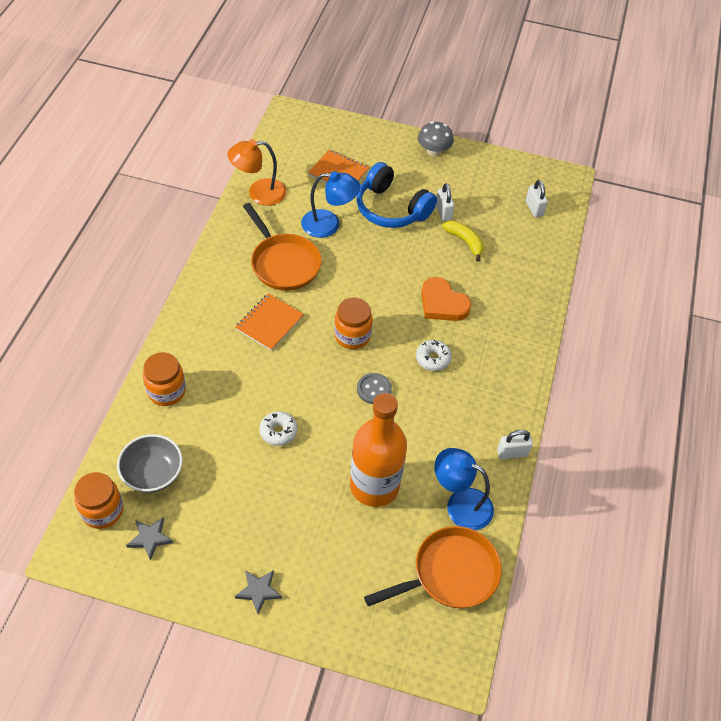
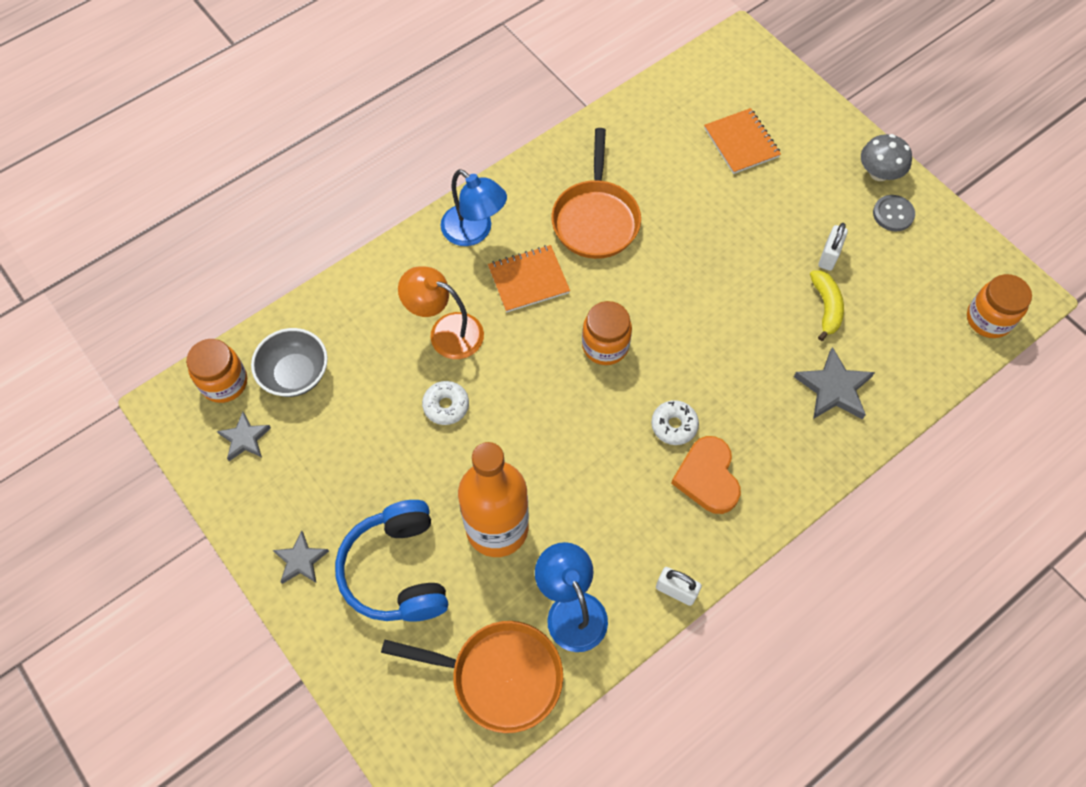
camera: 40 degrees right, 10 degrees up
orange jar [143,352,186,406] -> orange jar moved to [967,274,1032,338]
orange lamp [227,139,287,206] -> orange lamp moved to [398,266,484,359]
blue lamp [301,171,360,238] -> blue lamp moved to [441,169,507,246]
blue headphones [357,162,437,228] -> blue headphones moved to [335,500,448,622]
grey button [357,373,392,404] -> grey button moved to [873,195,915,231]
orange heart [421,277,471,321] -> orange heart moved to [671,436,741,514]
white padlock [526,180,548,217] -> none
none -> grey star [794,347,875,419]

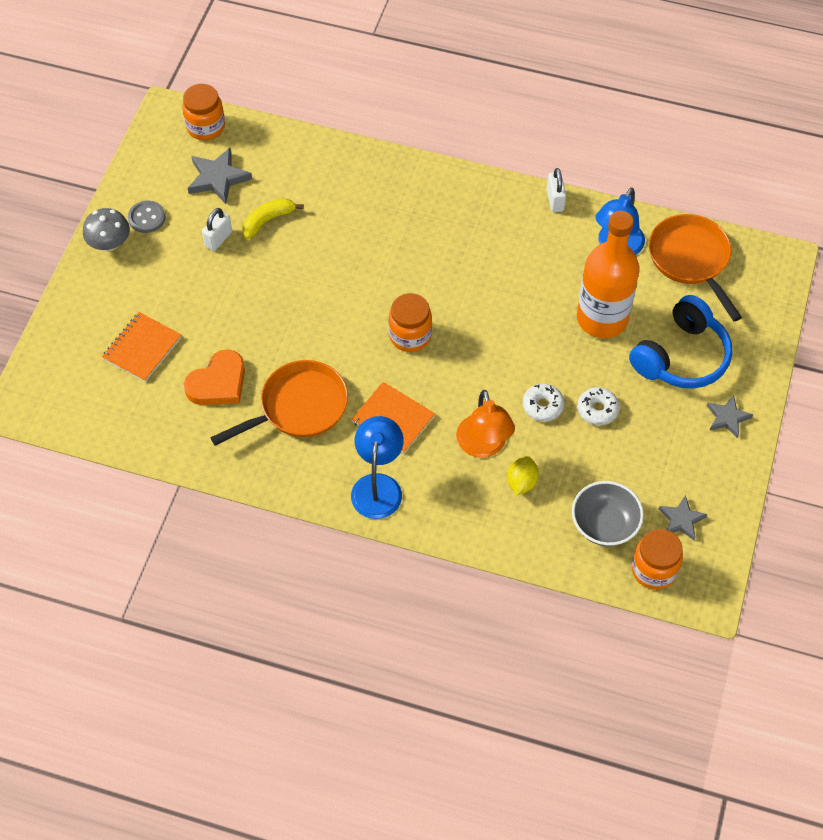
camera: 125 degrees left, 5 degrees down
white donut [651,400,699,445] -> white donut moved to [577,387,620,425]
orange heart [671,436,741,514] -> orange heart moved to [184,349,245,405]
grey star [794,347,875,419] -> grey star moved to [188,148,252,204]
white padlock [818,223,848,271] -> white padlock turned 45 degrees counterclockwise [202,208,232,251]
none -> yellow lemon [507,456,539,495]

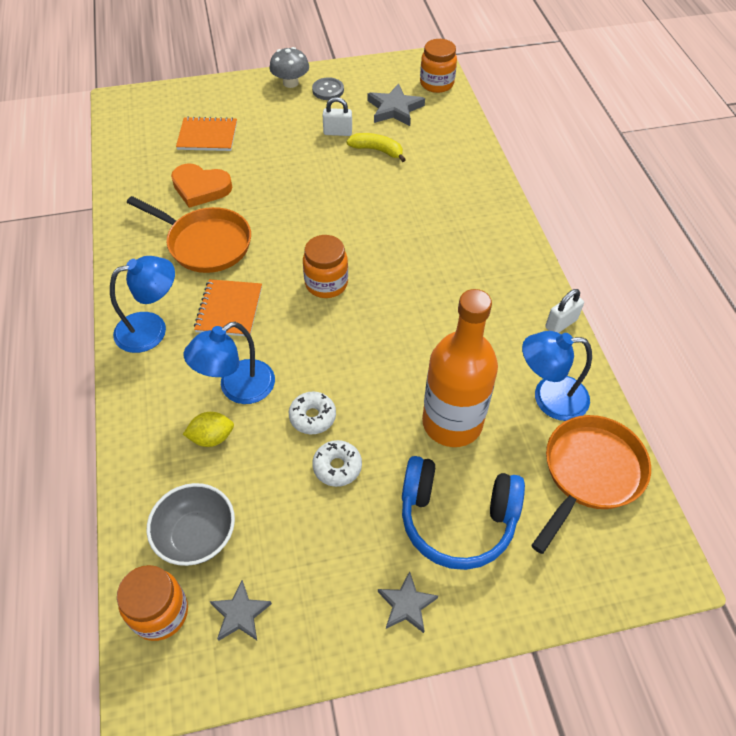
camera: 60 degrees right, 5 degrees down
orange lamp [456,390,515,458] -> blue lamp [184,322,275,404]

